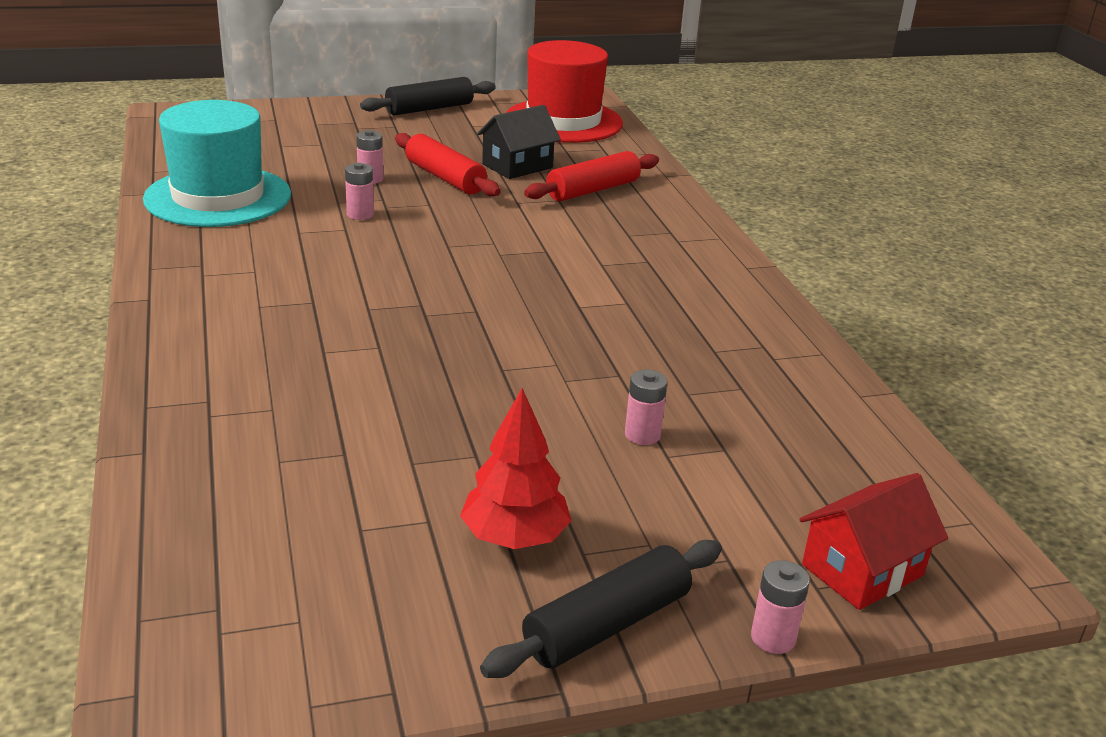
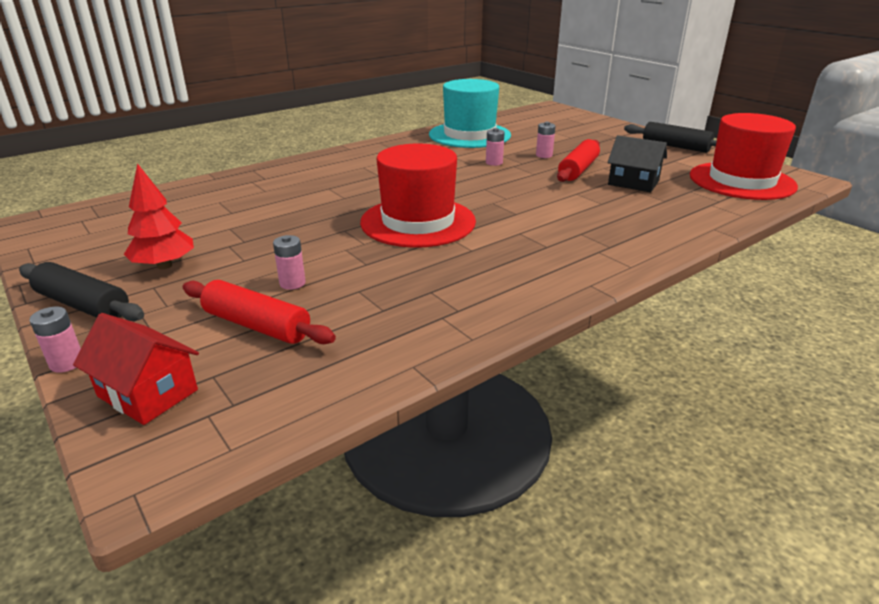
camera: 70 degrees right, 0 degrees up
red rolling pin [524,151,659,201] -> red rolling pin moved to [183,280,336,344]
none -> red hat [360,143,476,248]

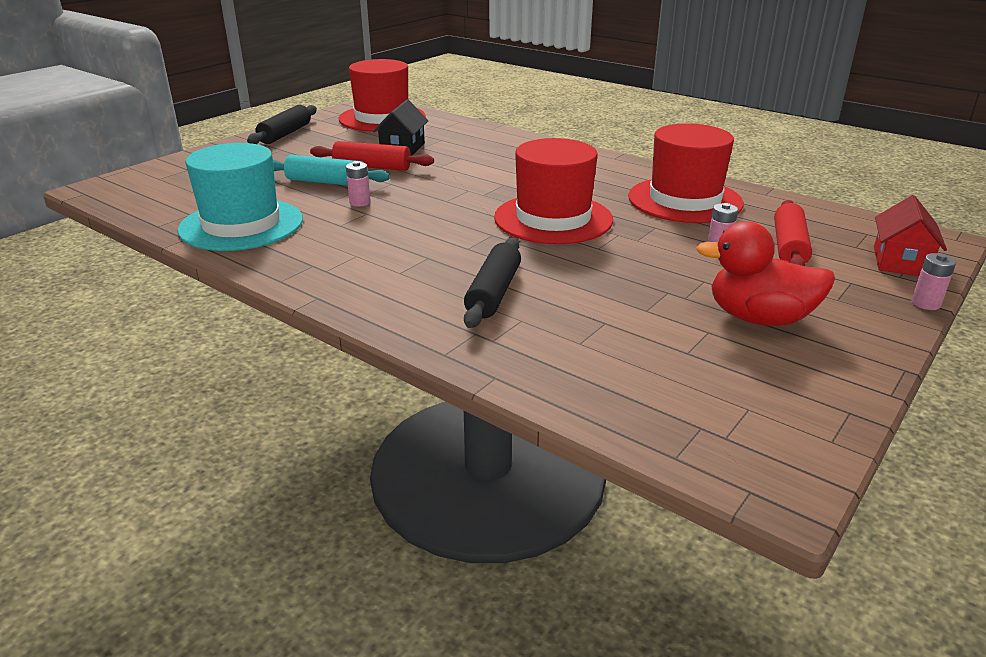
camera: 105 degrees left, 0 degrees up
black rolling pin [19,262,144,321] -> black rolling pin moved to [464,238,521,328]
red tree [124,163,194,269] -> red duck [696,221,835,326]
pink battery [536,122,556,158] -> turquoise rolling pin [273,155,390,186]
none -> red hat [628,123,744,223]

